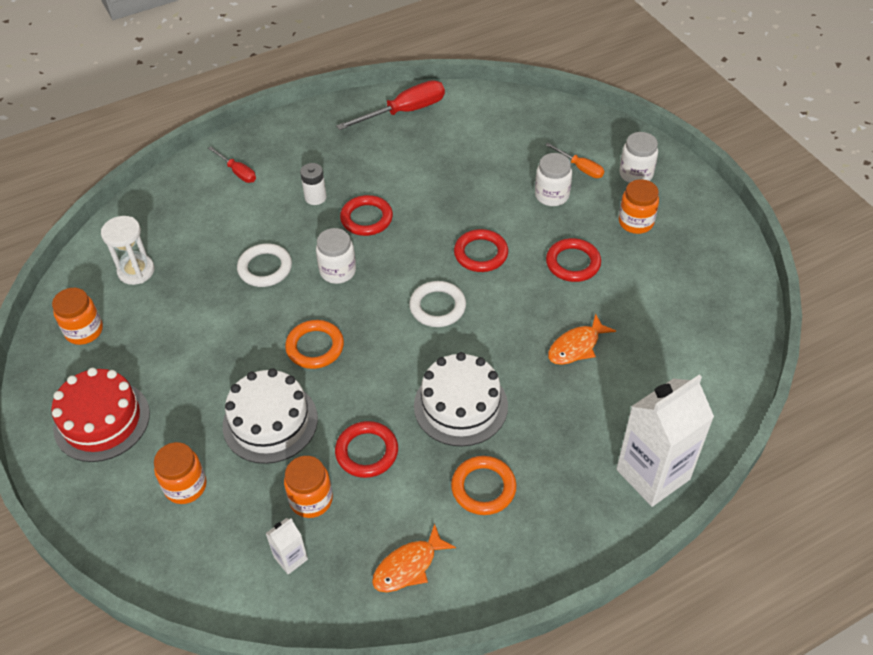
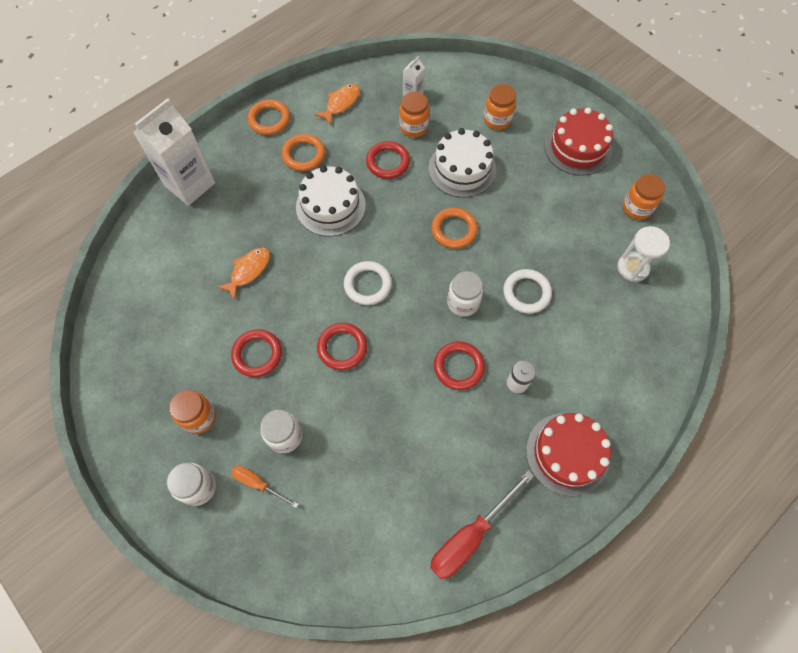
camera: 165 degrees right, 15 degrees up
red screwdriver [208,146,256,183] -> none
none -> orange ring [247,99,290,135]
none -> red cake [526,413,611,496]

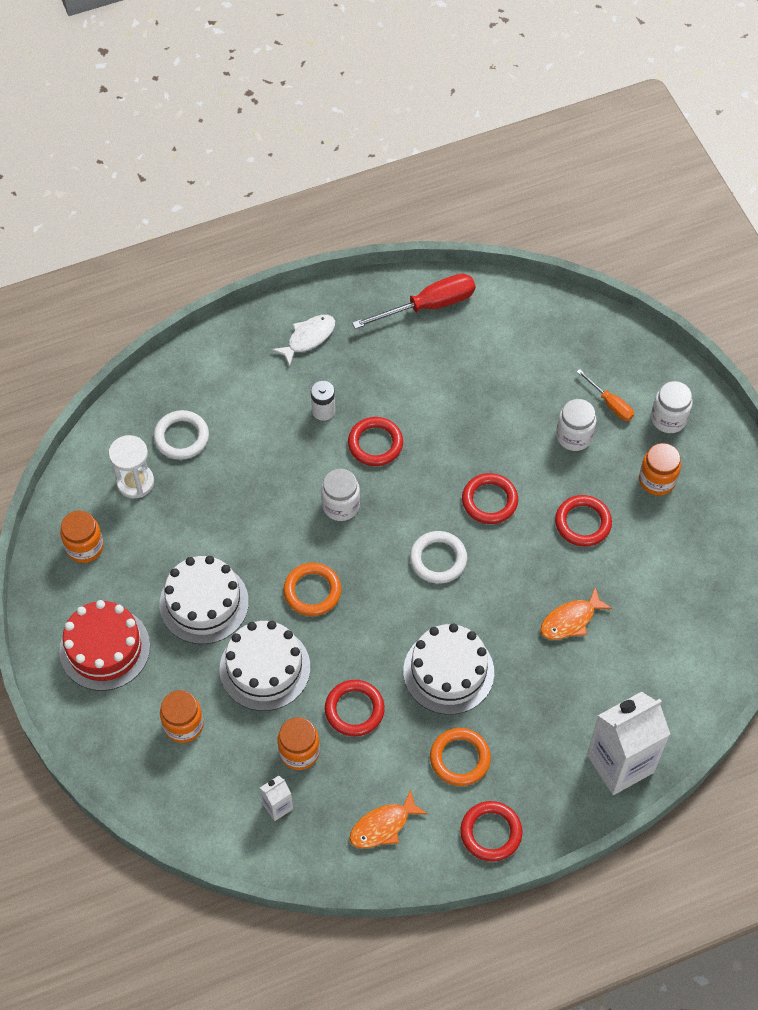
camera: 160 degrees left, 5 degrees down
orange ring [247,99,290,135] -> red ring [460,801,522,861]
white ring [503,269,552,314] -> white ring moved to [154,410,209,460]
red cake [526,413,611,496] -> white fish [272,315,335,366]
none -> white cake [159,556,249,644]

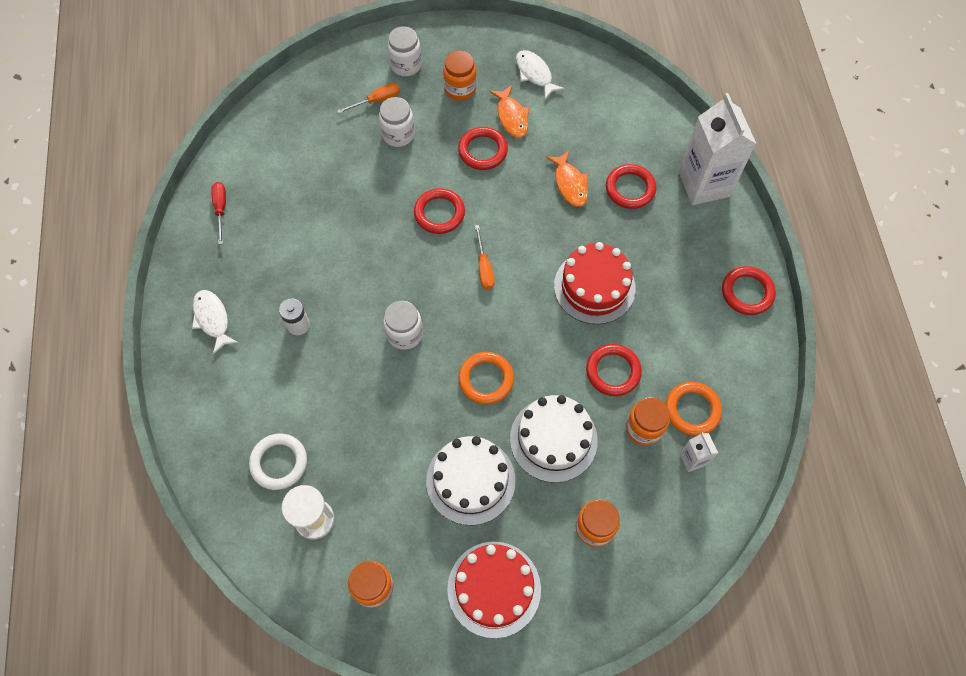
camera: 75 degrees left, 5 degrees up
red ring [348,417,403,466] -> red ring moved to [606,164,656,209]
orange fish [349,790,427,849] -> orange fish moved to [490,86,530,138]
red screwdriver [352,274,475,329] -> red screwdriver [211,182,226,245], size x0.56
white cake [403,623,494,715] -> red cake [554,242,636,324]
white ring [410,531,467,584] -> orange screwdriver [475,225,494,290]
orange ring [430,728,491,786] -> orange ring moved to [666,382,722,436]
none -> white fish [516,50,565,99]

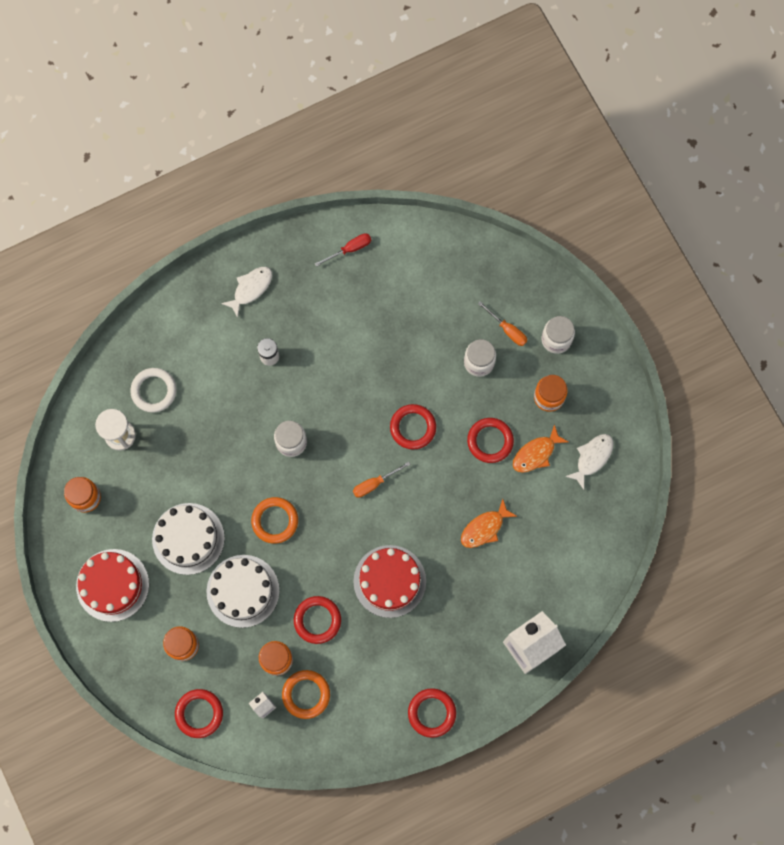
camera: 70 degrees right, 10 degrees up
red ring [606,164,656,209] -> red ring moved to [175,689,223,738]

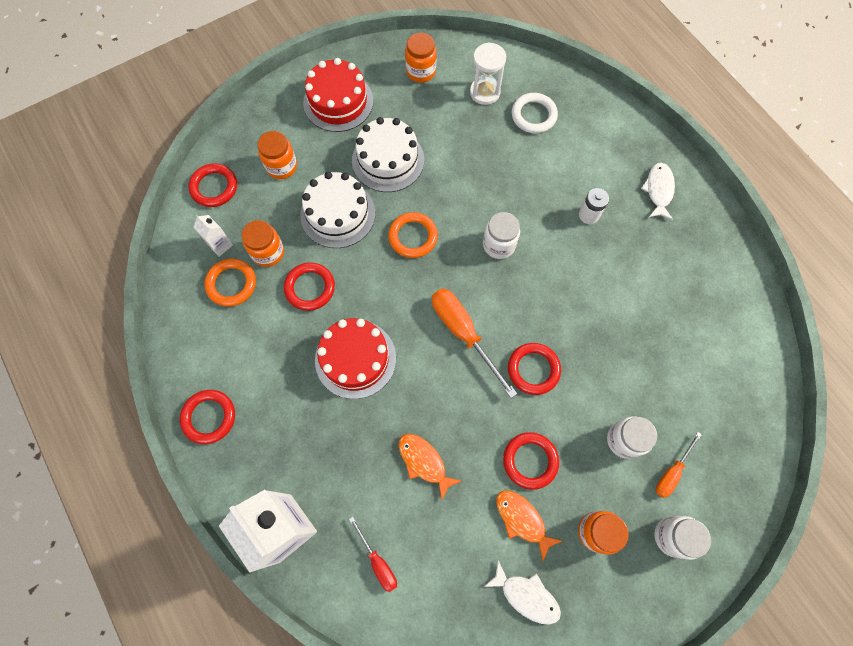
camera: 85 degrees right, 5 degrees down
white fish [221,267,272,318] -> white fish turned 120 degrees counterclockwise [641,163,675,220]
red screwdriver [315,233,371,267] -> red screwdriver moved to [349,517,397,592]
orange screwdriver [353,461,411,498] -> orange screwdriver [432,288,517,398], size x1.78

